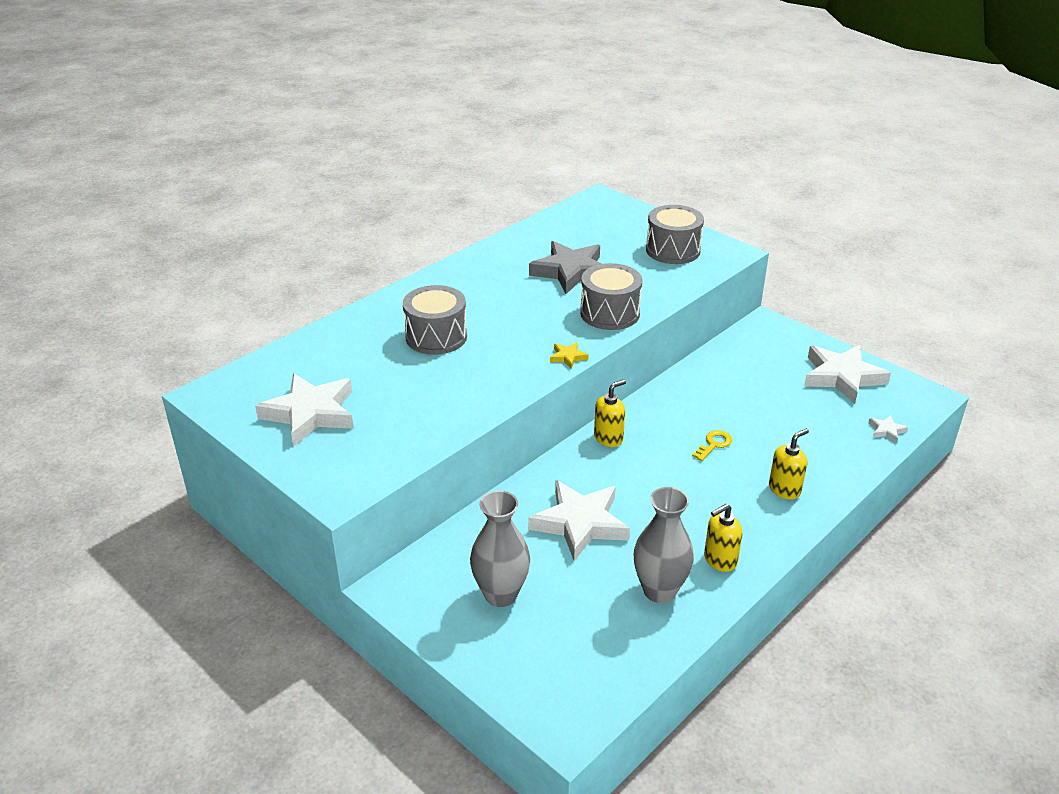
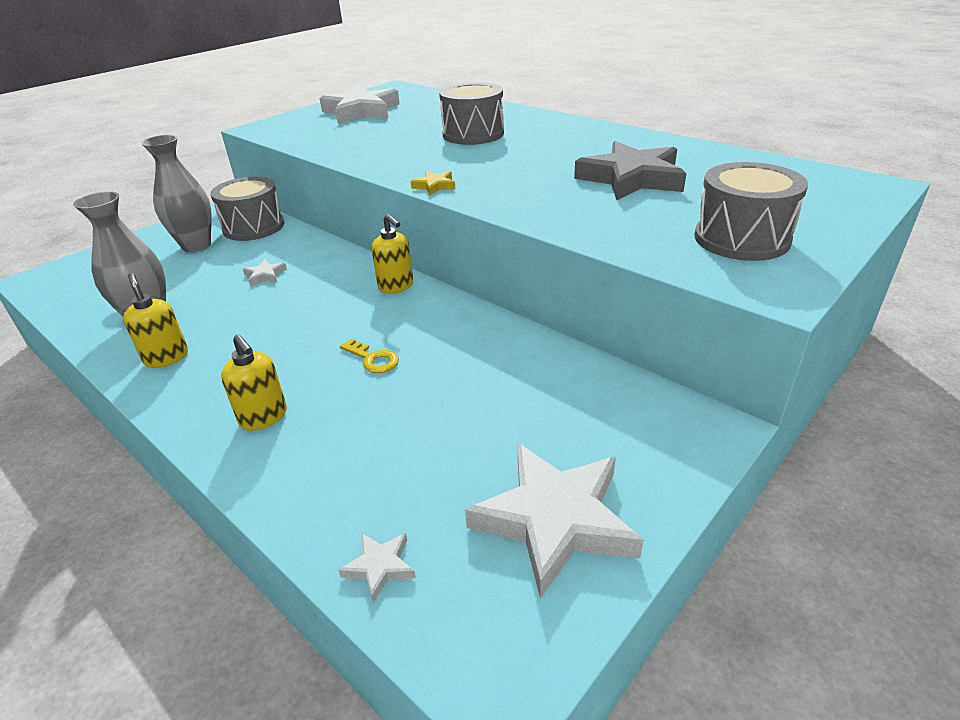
camera: 90 degrees right, 0 degrees up
white star [528,480,630,561] -> white star [243,259,287,286], size x0.42
grey drum [580,263,642,330] -> grey drum moved to [210,177,284,241]

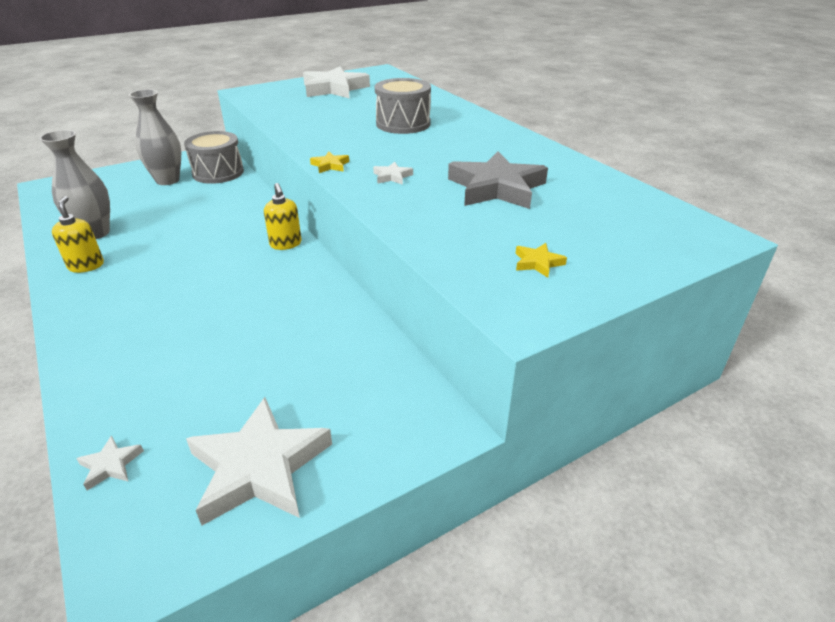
camera: 15 degrees right, 0 degrees up
yellow soap dispenser [221,334,287,431] -> none
white star [243,259,287,286] -> white star moved to [373,162,413,185]
yellow key [340,339,399,373] -> none
grey drum [694,162,808,261] -> yellow star [515,243,567,278]

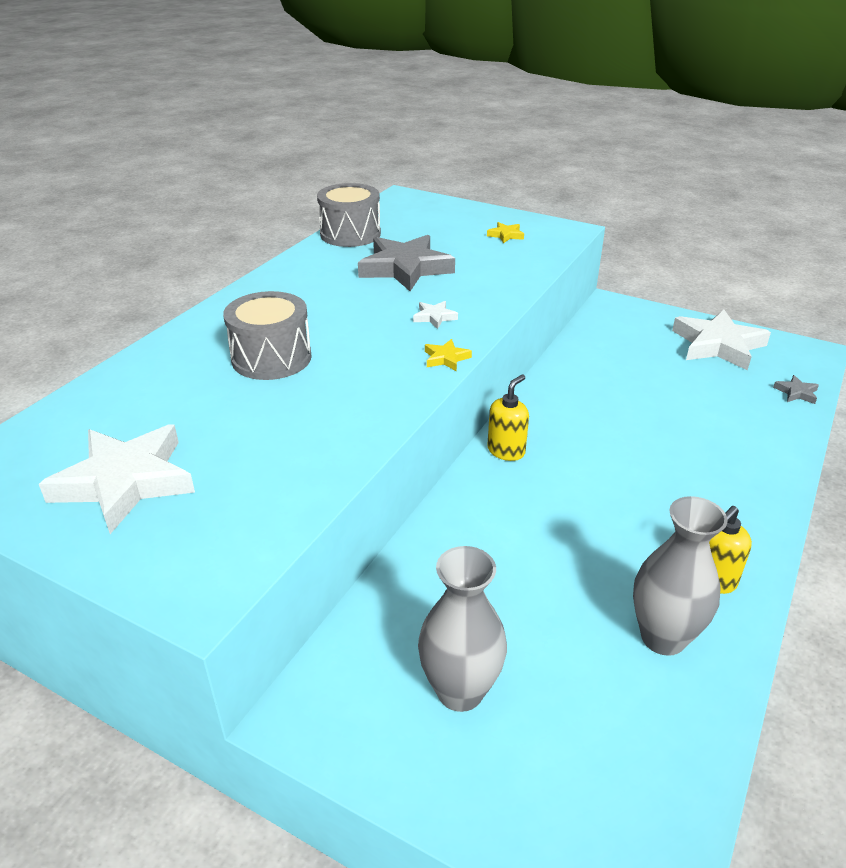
camera: 120 degrees left, 0 degrees up
white star [76,435,144,491] -> grey star [773,375,819,404]
grey drum [184,131,244,184] -> grey drum moved to [317,183,381,247]

